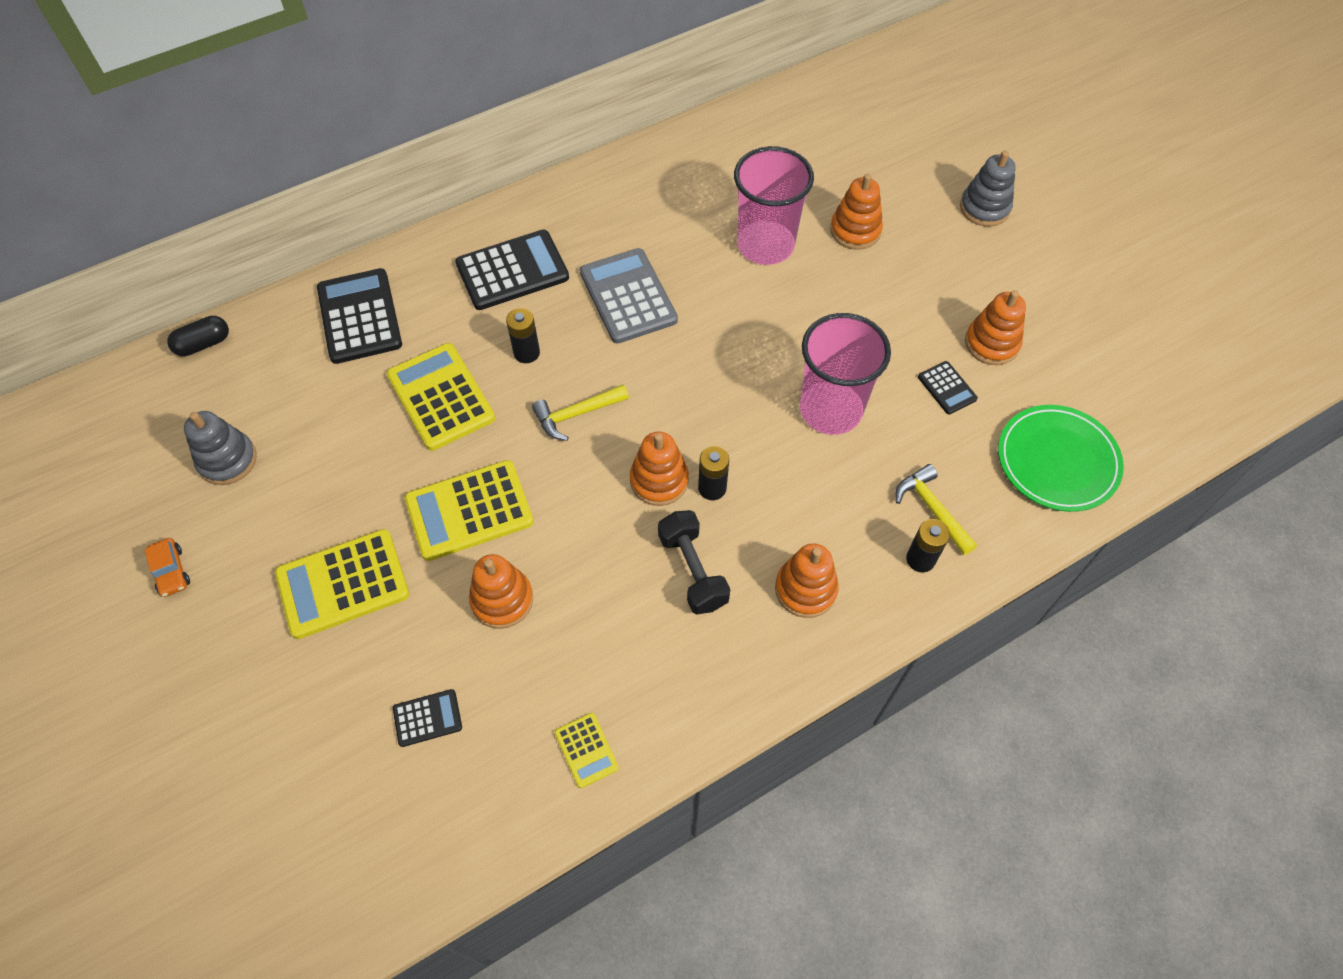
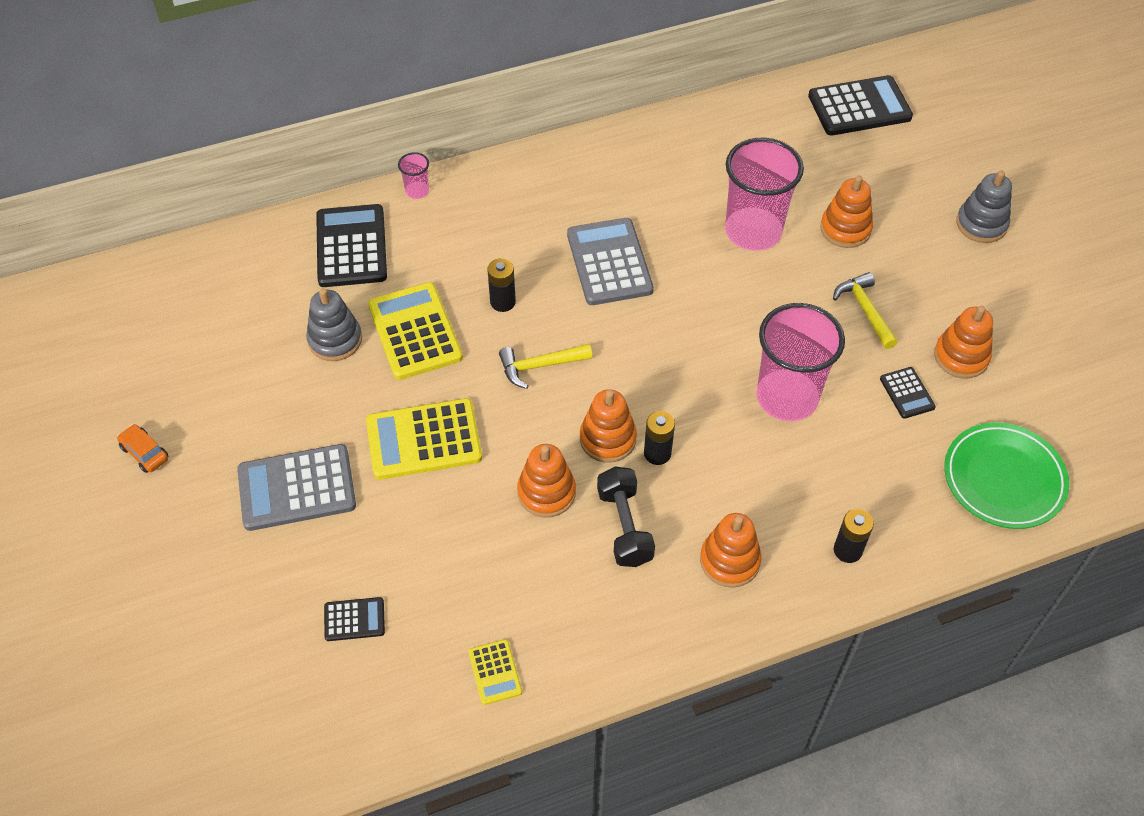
camera: 10 degrees right, 5 degrees down
orange car [144,538,190,597] -> orange car turned 150 degrees clockwise [117,424,168,473]
black capsule [167,316,229,356] -> none
grey stacking toy [184,411,257,485] -> grey stacking toy moved to [306,288,362,361]
yellow calculator [275,529,409,639] -> grey calculator [237,444,356,531]
black calculator [455,230,569,310] -> black calculator moved to [808,75,913,136]
orange stacking toy [469,554,533,629] -> orange stacking toy moved to [517,444,576,518]
yellow hammer [896,464,977,555] -> yellow hammer moved to [833,272,898,349]
none -> pink cup [398,152,429,199]

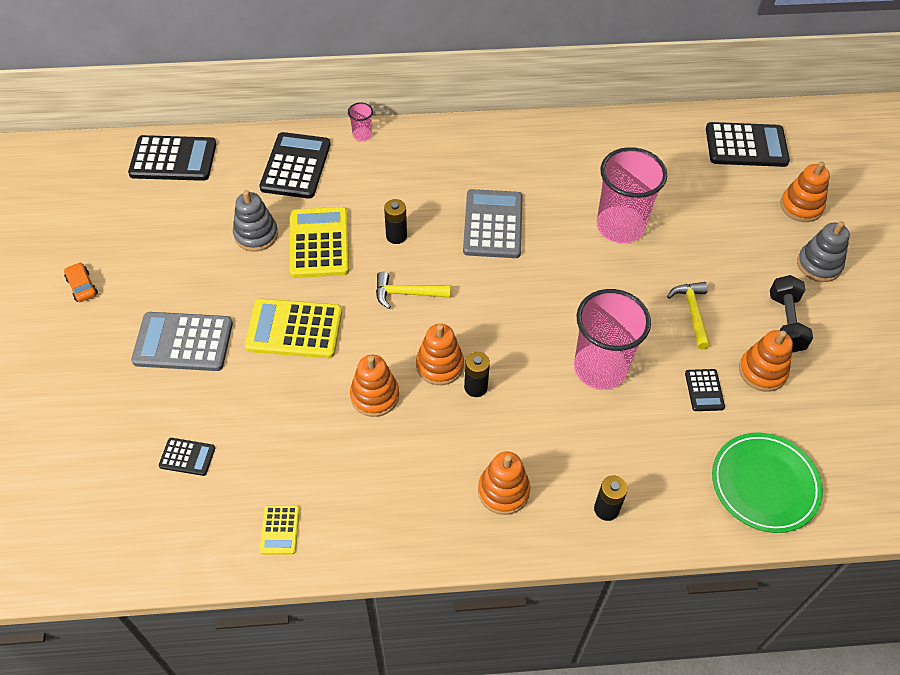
camera: 15 degrees right, 0 degrees up
black dumbbell [597,467,655,567] -> black dumbbell moved to [770,275,813,353]
orange stacking toy [820,175,873,248] -> orange stacking toy moved to [780,161,830,222]
none -> black calculator [128,135,216,181]

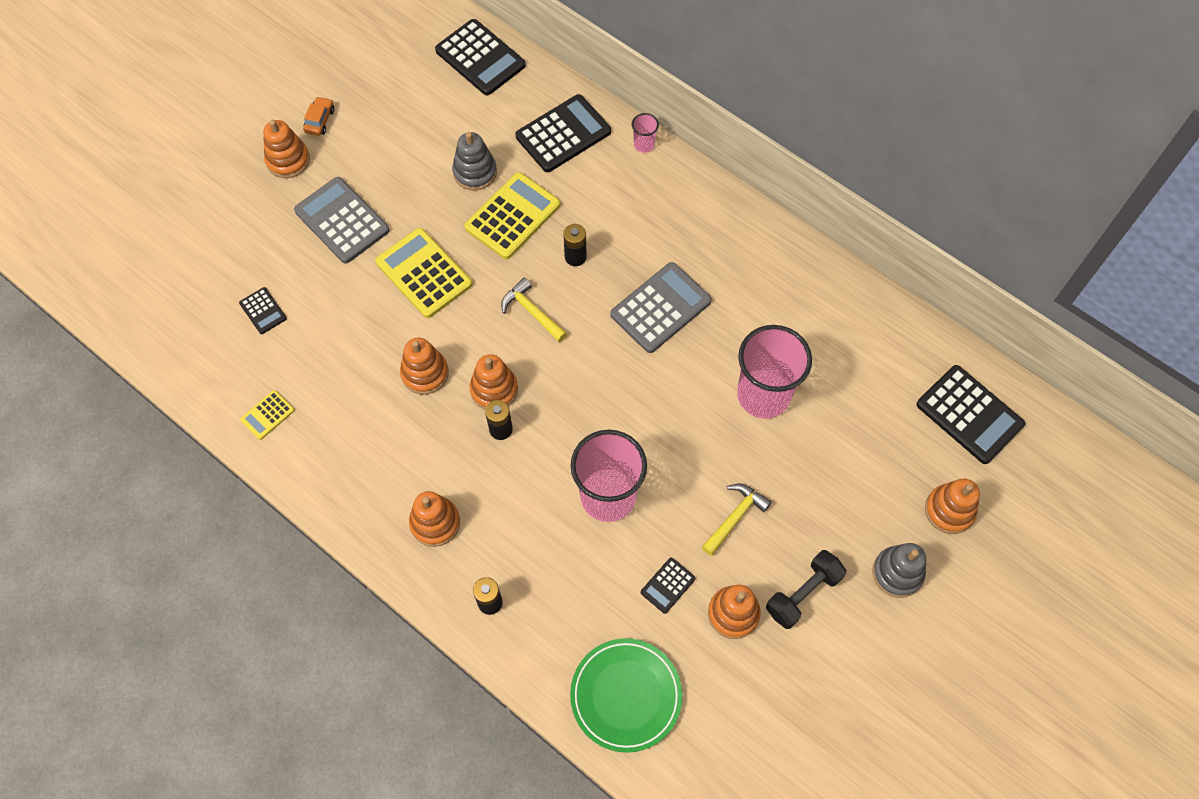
camera: 45 degrees right, 10 degrees up
none -> orange stacking toy [263,120,310,178]

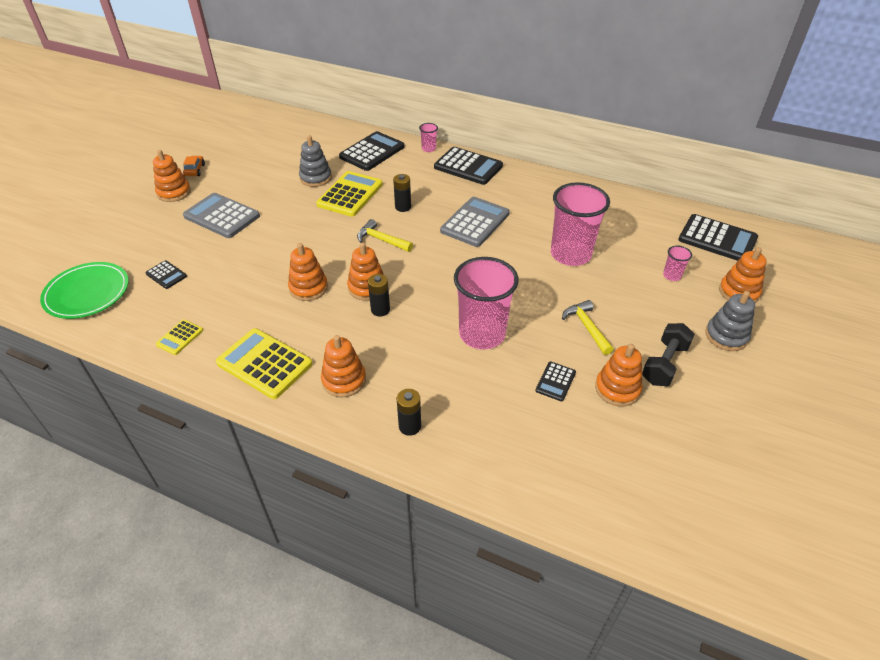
camera: 15 degrees left, 20 degrees down
yellow calculator [375,228,472,318] -> yellow calculator moved to [216,328,312,399]
black calculator [435,19,526,95] -> black calculator moved to [434,147,503,185]
green plate [570,638,683,753] -> green plate moved to [40,262,129,319]
yellow hammer [702,484,772,556] -> yellow hammer turned 45 degrees counterclockwise [562,300,614,355]
none -> pink cup [663,246,692,281]

